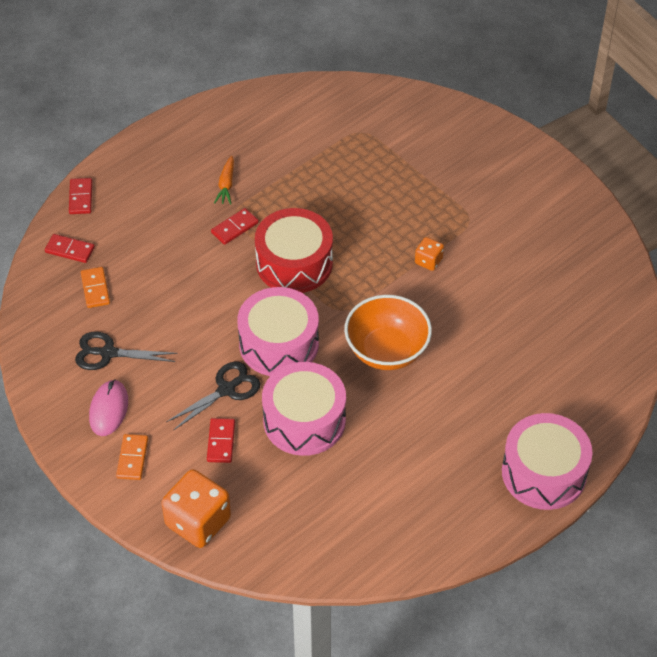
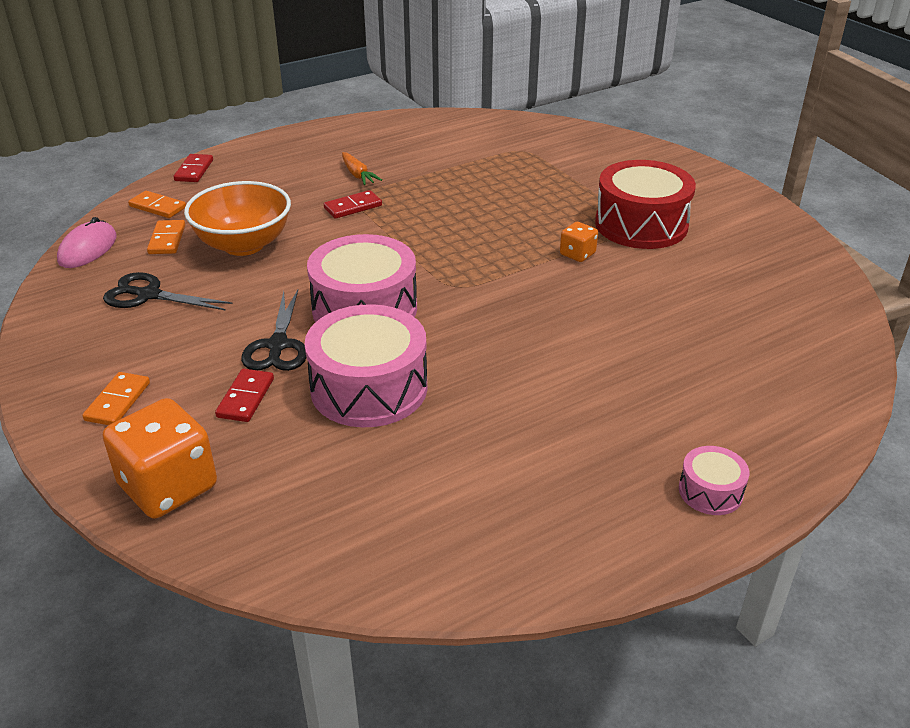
camera: 10 degrees right, 15 degrees down
red domino [45,234,95,263] -> orange domino [128,191,186,218]
pink mouse [89,379,128,436] -> pink mouse moved to [57,217,117,268]
black scissors [166,362,261,431] -> black scissors turned 120 degrees clockwise [241,290,307,371]
orange carrot [214,156,234,205] -> orange carrot turned 45 degrees counterclockwise [342,152,382,185]
red drum [255,208,333,293] -> red drum moved to [595,160,696,249]
orange bowl [344,295,432,370] -> orange bowl moved to [184,181,291,256]
pink drum [502,413,592,510] -> pink drum [679,446,750,515], size x0.48

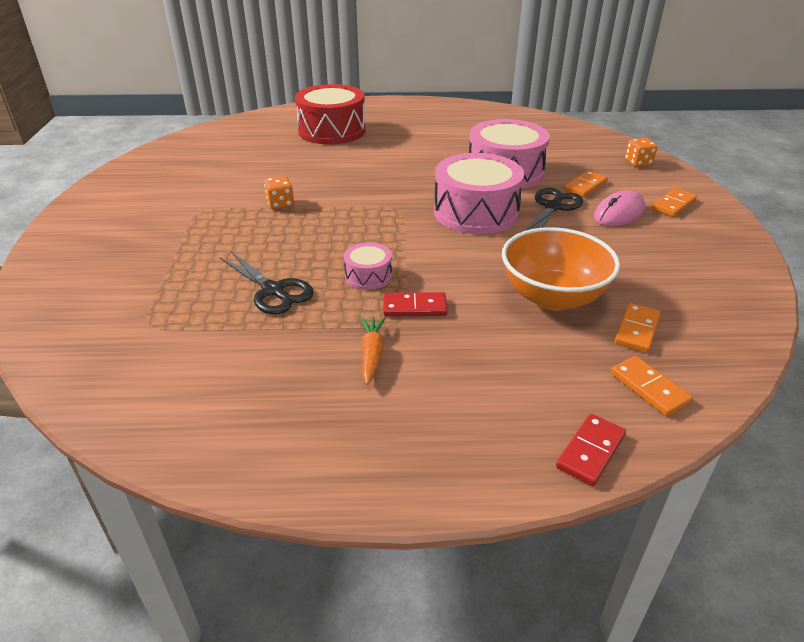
camera: 150 degrees left, 0 degrees up
pink mouse [57,217,117,268] -> pink mouse moved to [594,190,645,226]
black scissors [103,272,233,311] -> black scissors moved to [219,251,314,314]
orange dice [103,398,217,518] -> orange dice [625,138,657,167], size x0.50
red domino [215,369,274,422] -> orange domino [564,171,608,197]
red drum [595,160,696,249] -> red drum moved to [295,84,366,144]
pink drum [679,446,750,515] -> pink drum moved to [344,243,392,290]

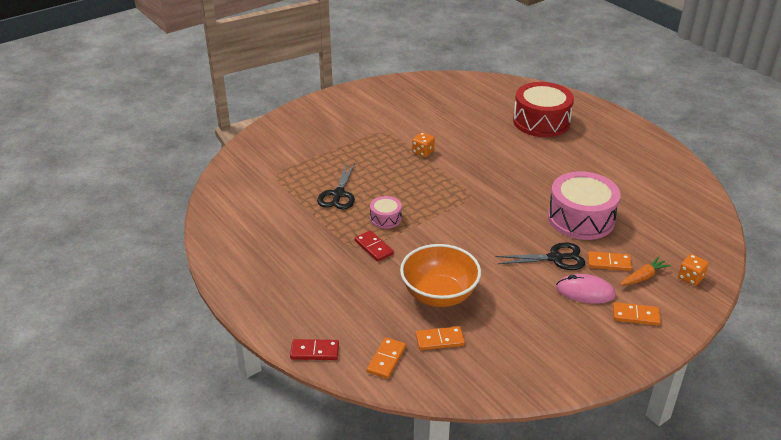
camera: 55 degrees right, 0 degrees up
orange carrot [360,316,386,385] -> orange carrot moved to [620,257,671,285]
pink drum [434,153,524,234] -> none

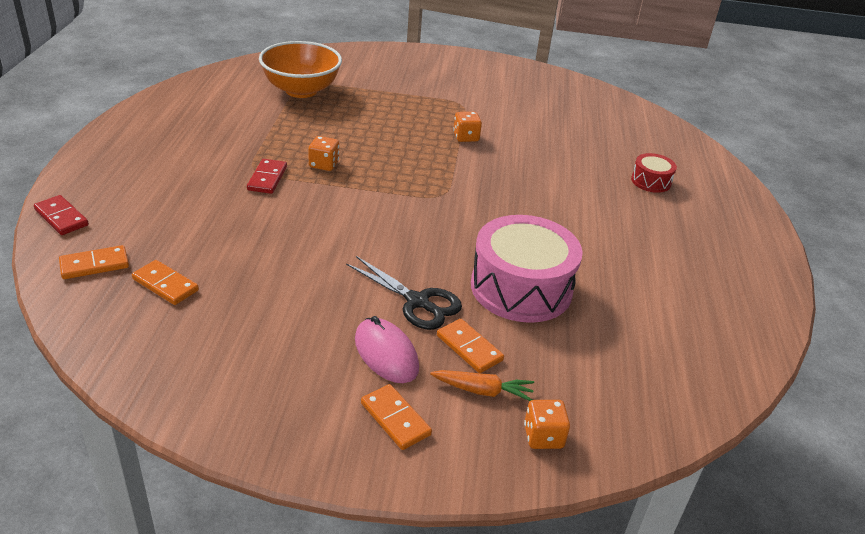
camera: 40 degrees right, 0 degrees up
black scissors [317,163,355,210] -> none
pink drum [370,196,402,229] -> orange dice [308,136,339,171]
orange bowl [400,244,481,307] -> orange bowl moved to [259,41,342,98]
red drum [513,82,574,137] -> red drum [631,153,677,193], size x0.48

